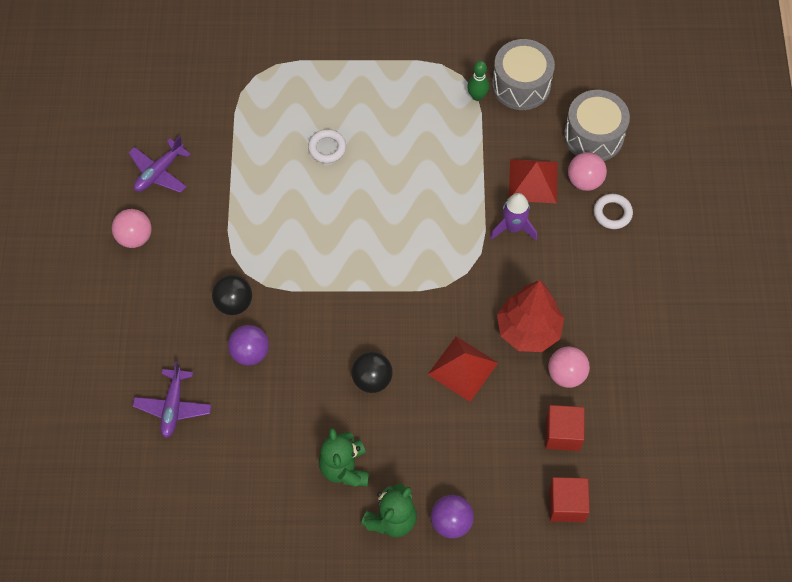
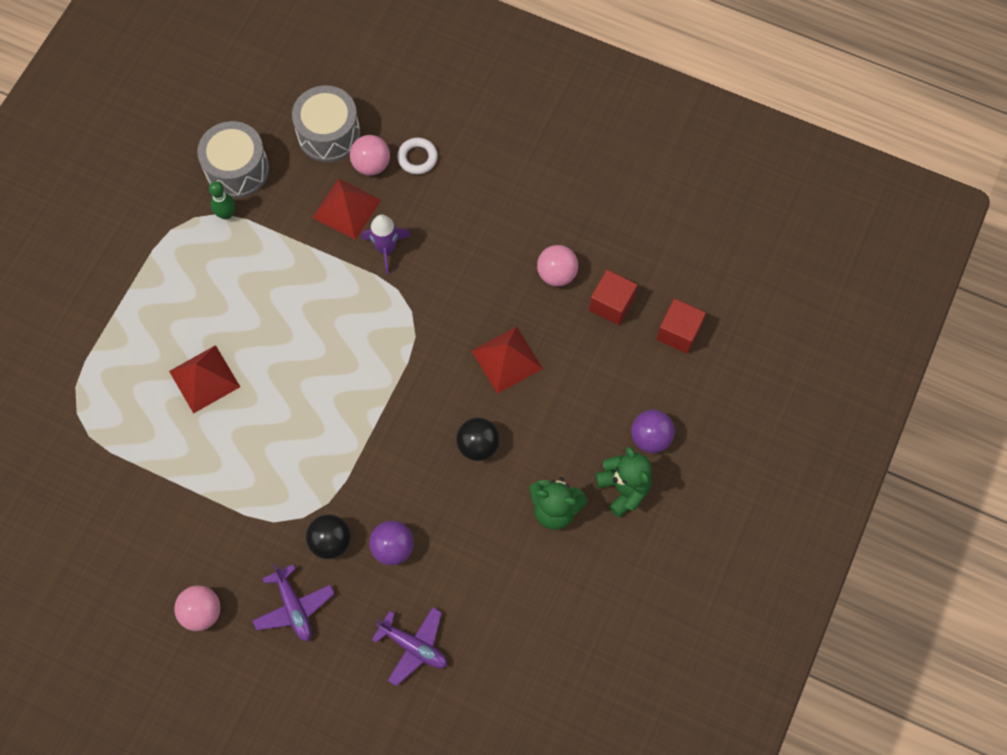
camera: 65 degrees left, 5 degrees up
purple plane [128,136,191,193] -> purple plane moved to [252,564,334,641]
white ring [308,129,346,163] -> red pyramid [169,345,240,414]
red tree [497,280,564,352] -> none

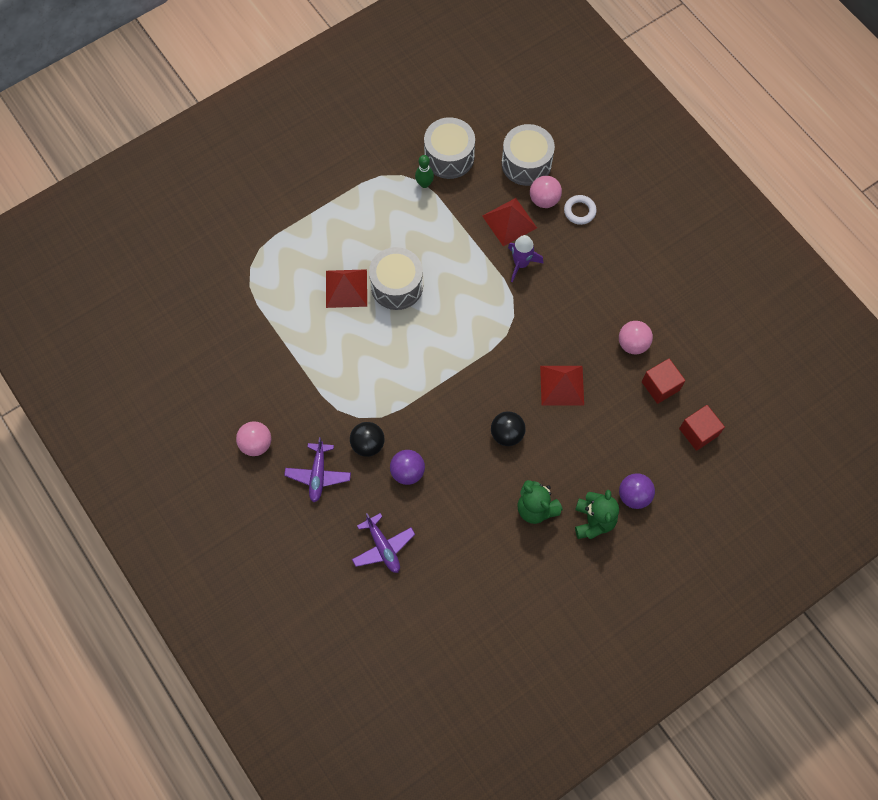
camera: 30 degrees right, 0 degrees up
none -> grey drum [369,247,423,310]

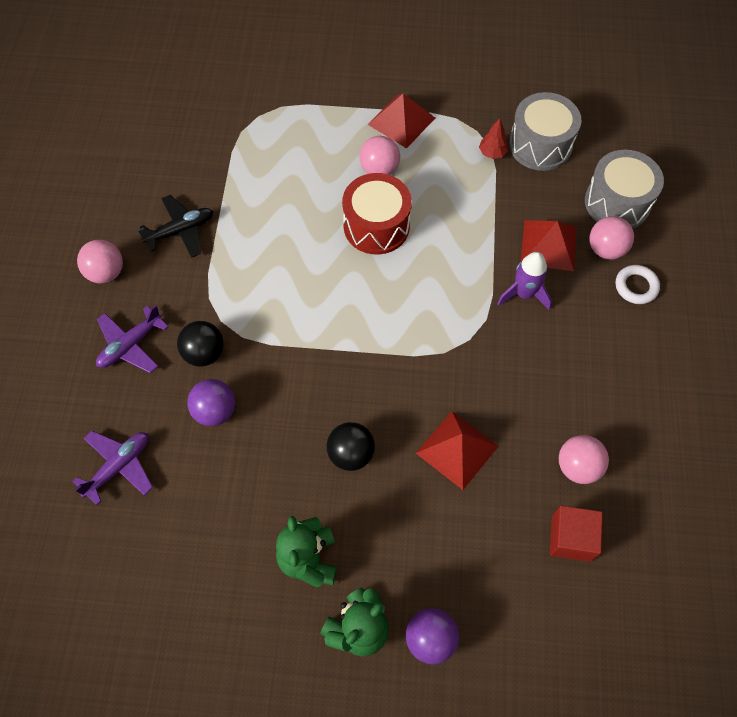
camera: 40 degrees right, 5 degrees down
red pyramid [326,269,367,308] -> red pyramid moved to [368,94,435,149]
purple plane [352,513,415,573] -> purple plane turned 150 degrees counterclockwise [72,431,153,505]
grey drum [369,247,423,310] -> red drum [342,173,412,255]
green bowling pin [415,155,434,188] -> red tree [479,118,508,159]
red cube [679,405,725,451] -> none
none -> black plane [138,195,213,258]
none -> pink ball [360,136,400,175]

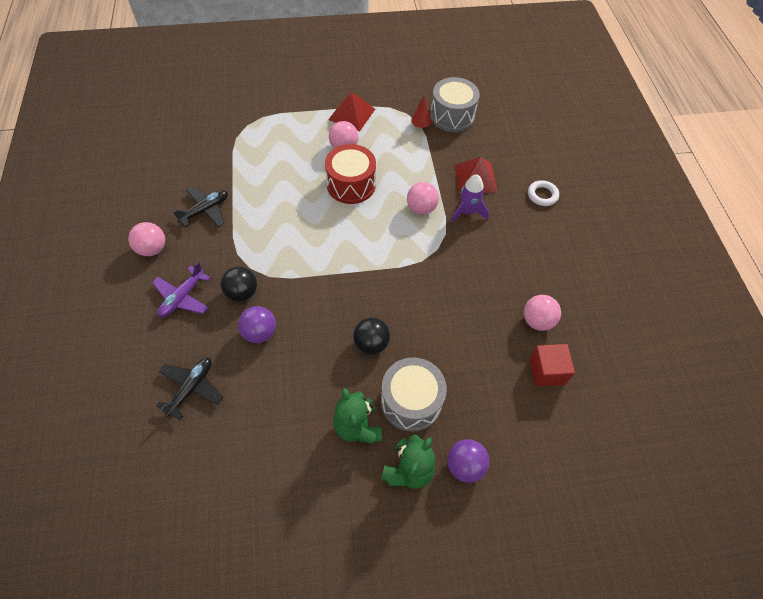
camera: 15 degrees left, 5 degrees down
purple plane [72,431,153,505] -> black plane [156,358,223,420]
red pyramid [416,411,499,490] -> none
grey drum [585,150,664,229] -> grey drum moved to [381,357,447,432]
pink ball [589,216,634,259] -> pink ball moved to [407,182,439,215]

